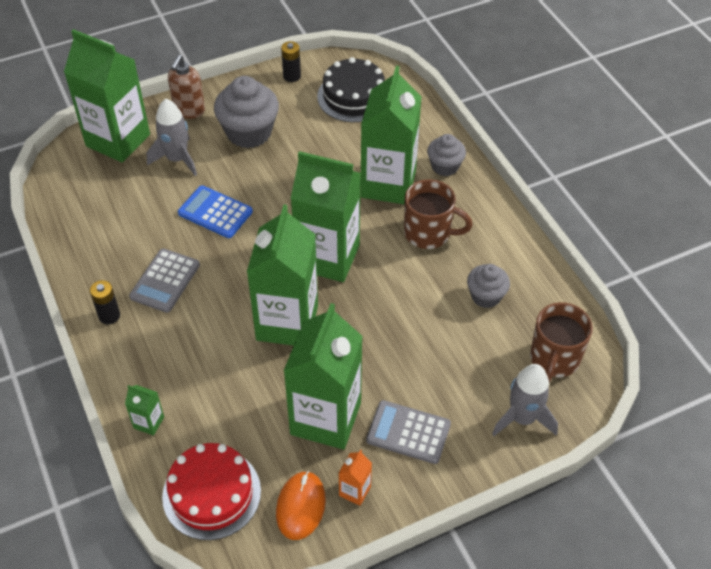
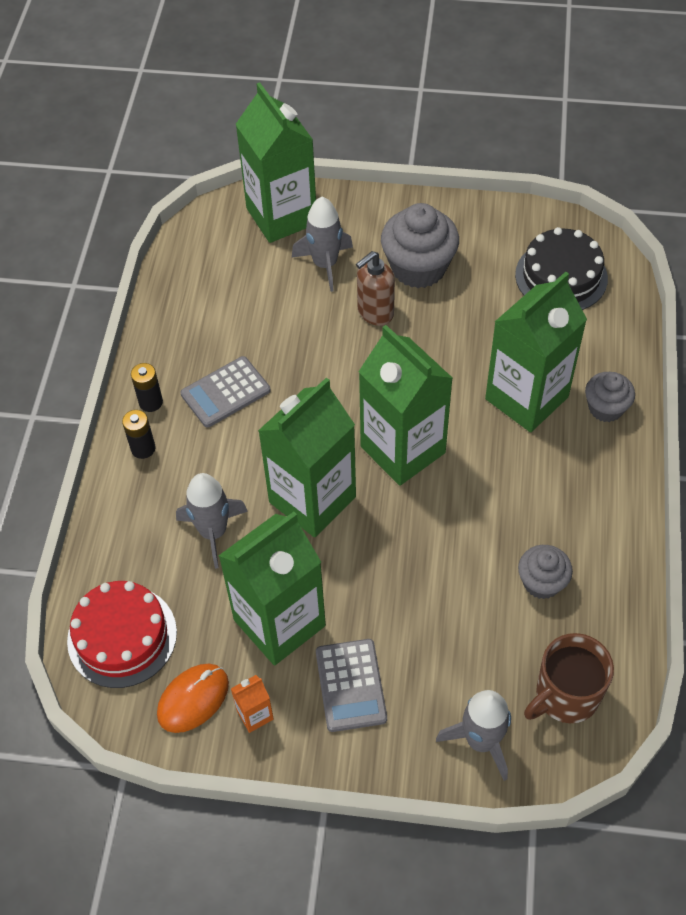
camera: 35 degrees right, 5 degrees up
green carton [125,385,164,436] -> none
brown soap dispenser [168,55,205,119] -> brown soap dispenser moved to [356,251,395,326]
blue calculator [178,185,253,238] -> none
black battery [281,41,301,82] -> black battery moved to [122,410,155,459]
grey calculator [366,400,451,464] -> grey calculator turned 150 degrees counterclockwise [316,639,387,732]
brown mug [404,179,472,249] -> none
none -> grey rocket [176,473,248,569]

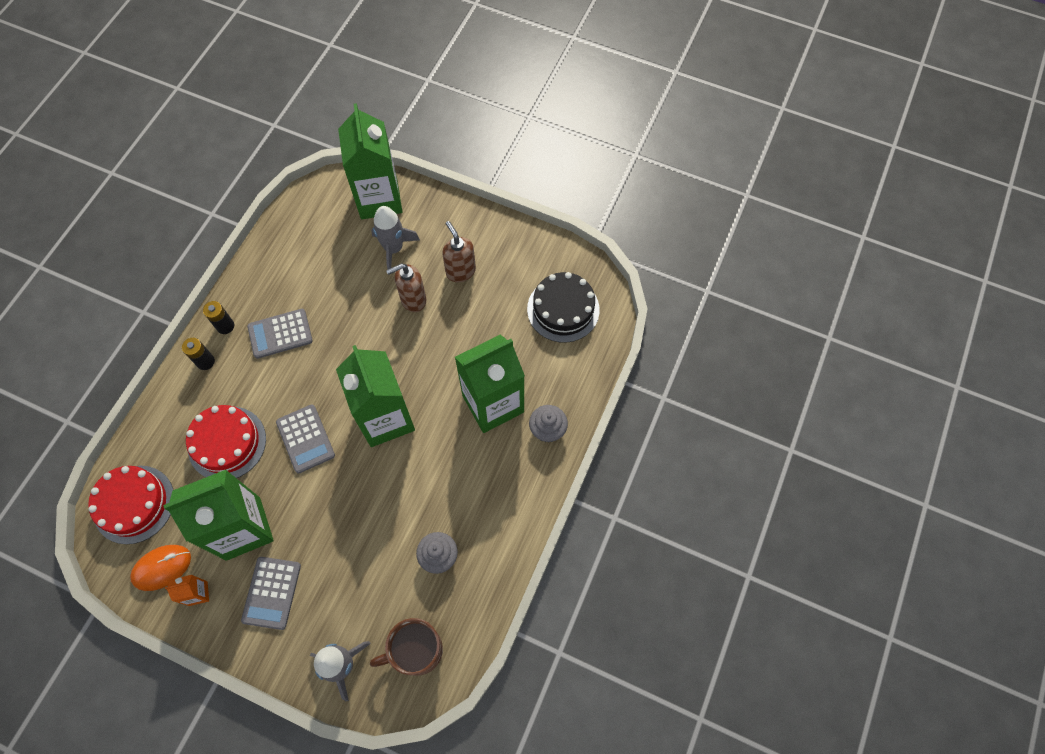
camera: 15 degrees right, 10 degrees up
grey rocket [176,473,248,569] -> red cake [186,405,266,478]
green carton [258,378,356,537] -> grey calculator [276,404,335,473]
grey cupcake [381,203,459,288] -> brown soap dispenser [442,221,476,282]

